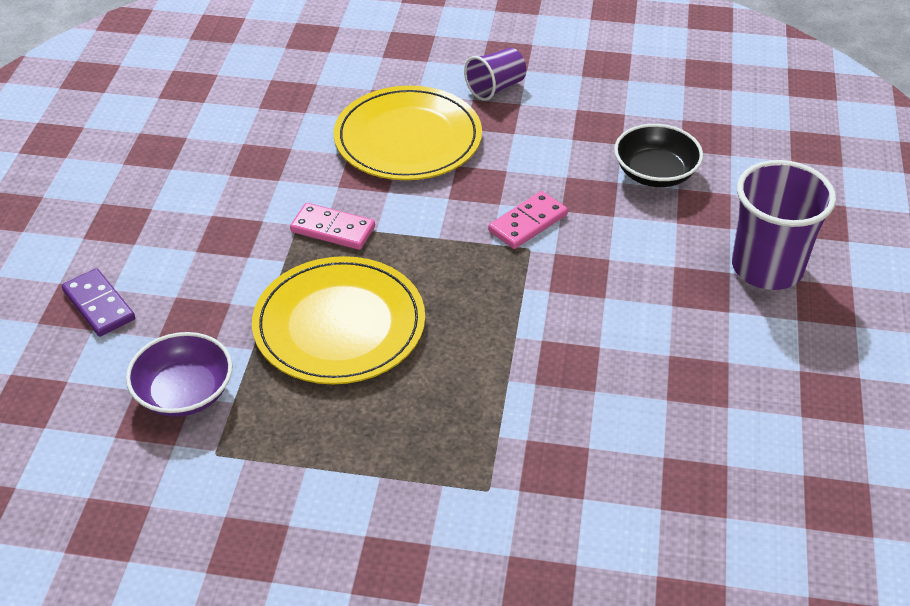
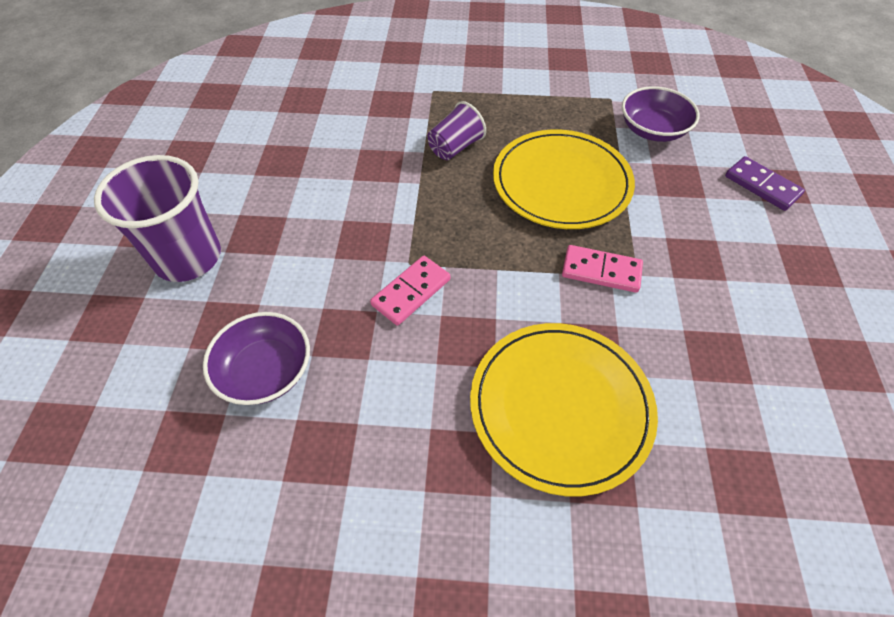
camera: 175 degrees right, 10 degrees up
purple cup [464,48,526,101] -> purple cup moved to [427,101,486,160]
black bowl [614,124,703,187] -> purple bowl [203,312,310,405]

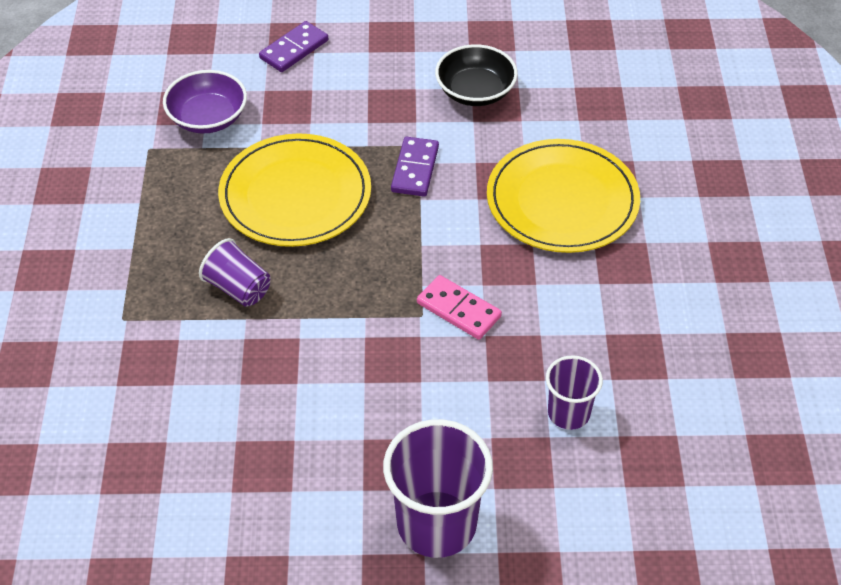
camera: 95 degrees left, 5 degrees down
purple bowl [203,312,310,405] -> purple cup [546,355,603,430]
pink domino [562,245,643,293] -> purple domino [391,137,439,196]
none -> black bowl [435,44,518,106]

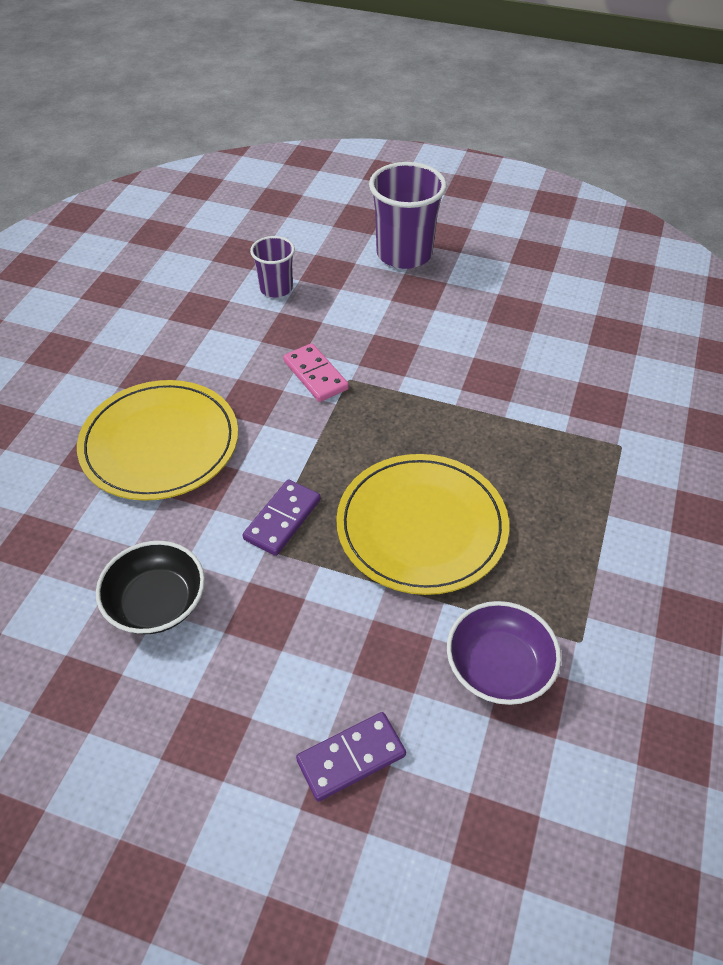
camera: 160 degrees left, 0 degrees up
purple cup [199,238,270,307] -> none

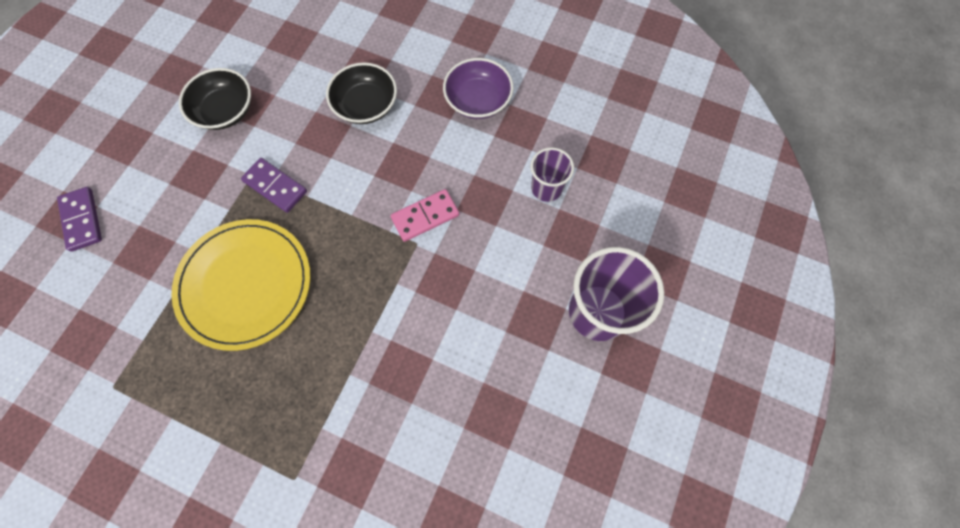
camera: 95 degrees right, 20 degrees up
yellow plate [77,380,238,501] -> black bowl [326,62,397,124]
purple bowl [447,601,561,705] -> purple bowl moved to [443,58,514,119]

